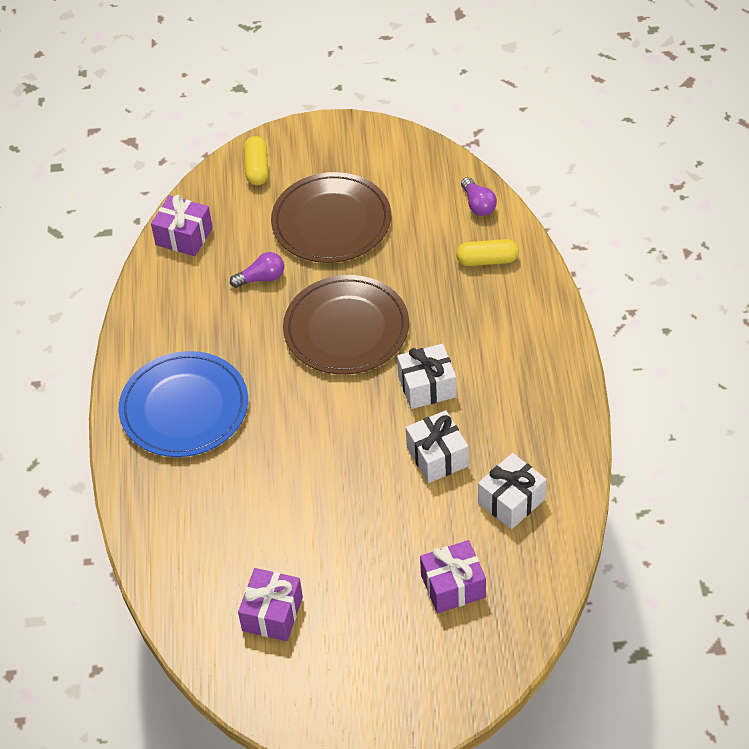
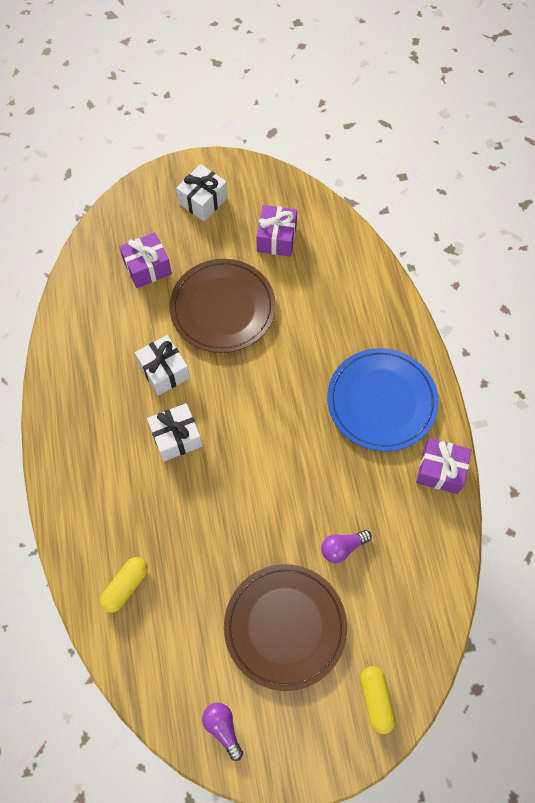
camera: 170 degrees right, 15 degrees up
purple gift [151,195,213,256] -> purple gift moved to [416,438,472,494]
brown plate [283,275,409,375] -> brown plate moved to [170,259,276,353]
yellow capsule [456,239,519,266] -> yellow capsule turned 45 degrees counterclockwise [100,557,148,613]
purple light bulb [461,177,497,216] -> purple light bulb moved to [202,703,243,761]
white gift [478,453,547,529] -> white gift moved to [176,164,228,221]

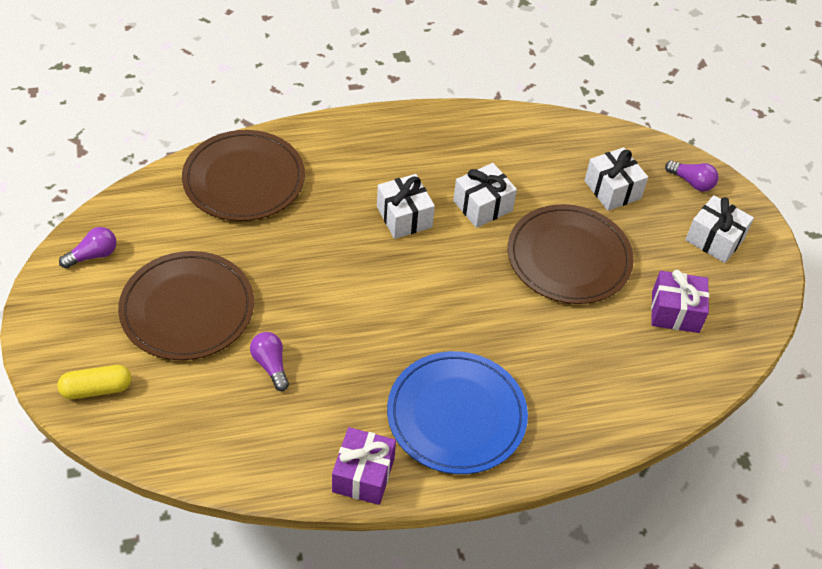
camera: 85 degrees right, 15 degrees down
yellow capsule [100,557,148,613] -> brown plate [182,130,305,221]
purple gift [119,232,172,288] -> white gift [584,147,648,211]
none -> purple light bulb [665,160,719,191]

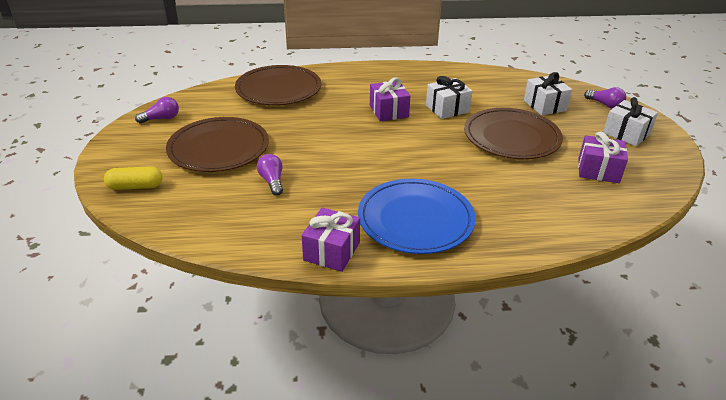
camera: 10 degrees right, 15 degrees down
white gift [377,174,435,239] -> purple gift [370,77,410,122]

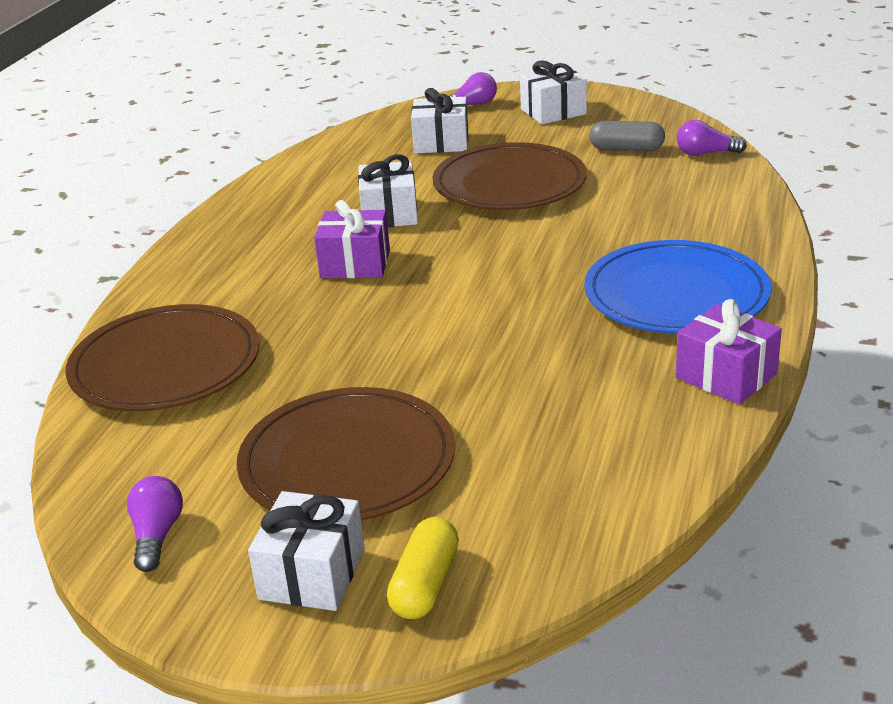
camera: 65 degrees left, 5 degrees down
purple light bulb [257,154,283,196] -> purple light bulb moved to [677,120,747,156]
purple gift [578,131,628,183] -> grey capsule [589,121,665,151]
none -> white gift [248,491,365,611]

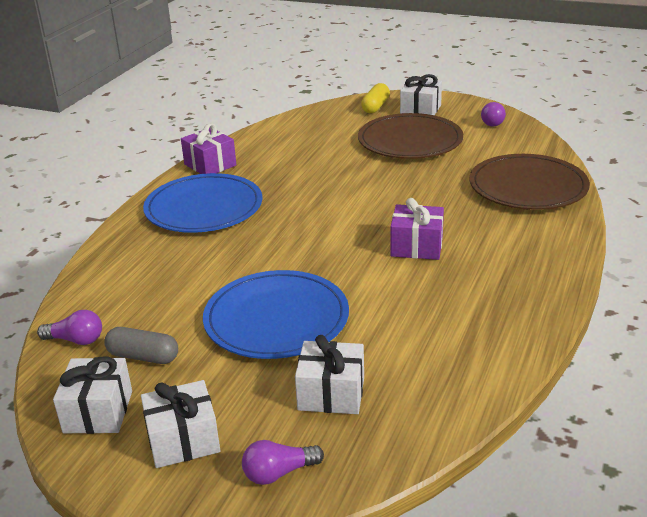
camera: 175 degrees left, 0 degrees up
white gift [358,154,418,227] -> white gift moved to [53,356,132,434]
brown plate [433,142,587,210] -> blue plate [203,270,349,359]

